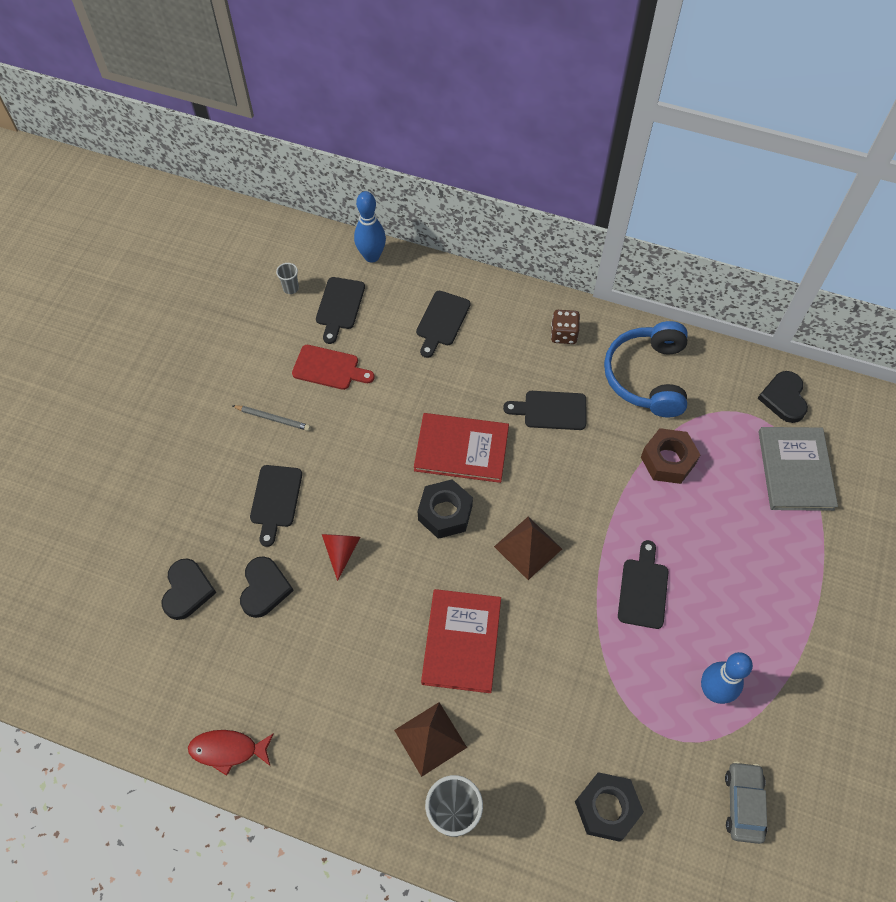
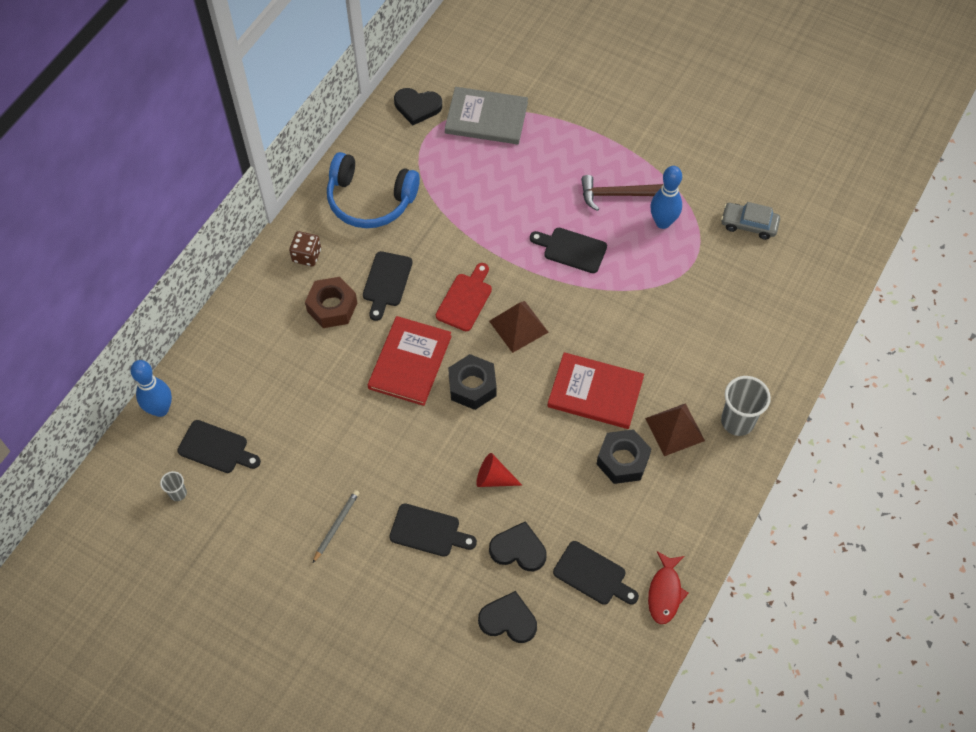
camera: 80 degrees left, 0 degrees up
red cutting board [292,345,375,390] -> red cutting board moved to [436,263,492,331]
black cutting board [416,291,471,358] -> black cutting board moved to [553,541,639,605]
black nut [575,772,644,842] -> black nut moved to [597,429,651,484]
brown nut [641,428,700,484] -> brown nut moved to [305,277,357,328]
none -> brown hammer [581,175,663,211]

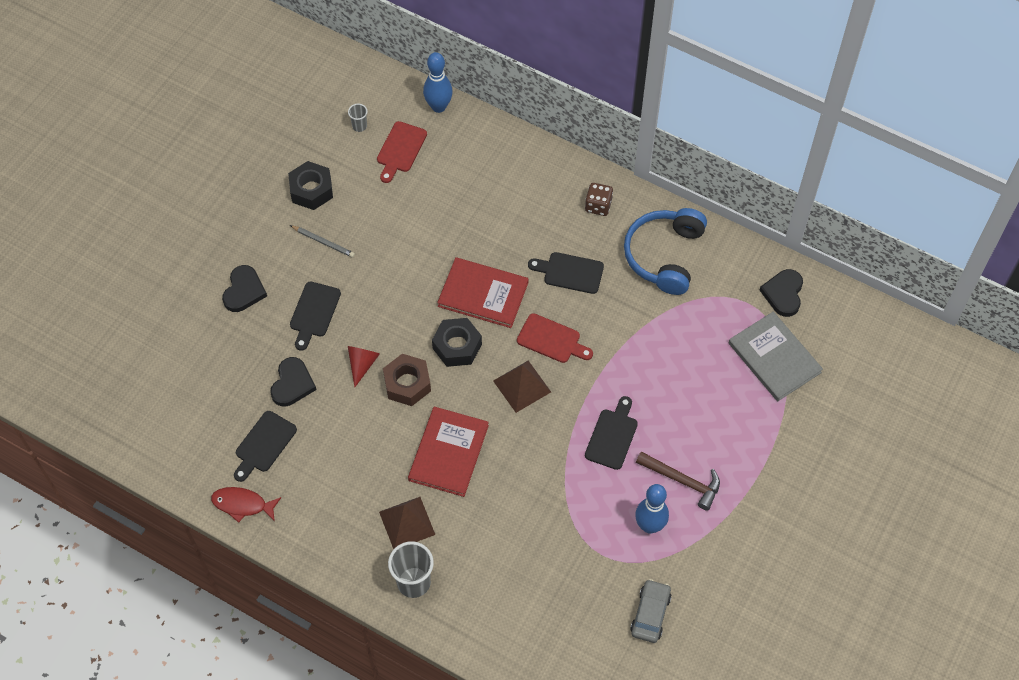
camera: 90 degrees right, 0 degrees up
black cutting board [177,420,261,473] -> red cutting board [377,121,427,183]
brown nut [305,277,357,328] -> brown nut moved to [383,354,431,406]
grey book [445,87,528,144] -> grey book turned 45 degrees counterclockwise [729,311,823,401]
black heart [478,591,537,643] -> black heart moved to [222,265,267,312]
brown hammer [581,175,663,211] -> brown hammer turned 120 degrees clockwise [636,451,720,511]
black nut [597,429,651,484] -> black nut moved to [288,161,333,210]

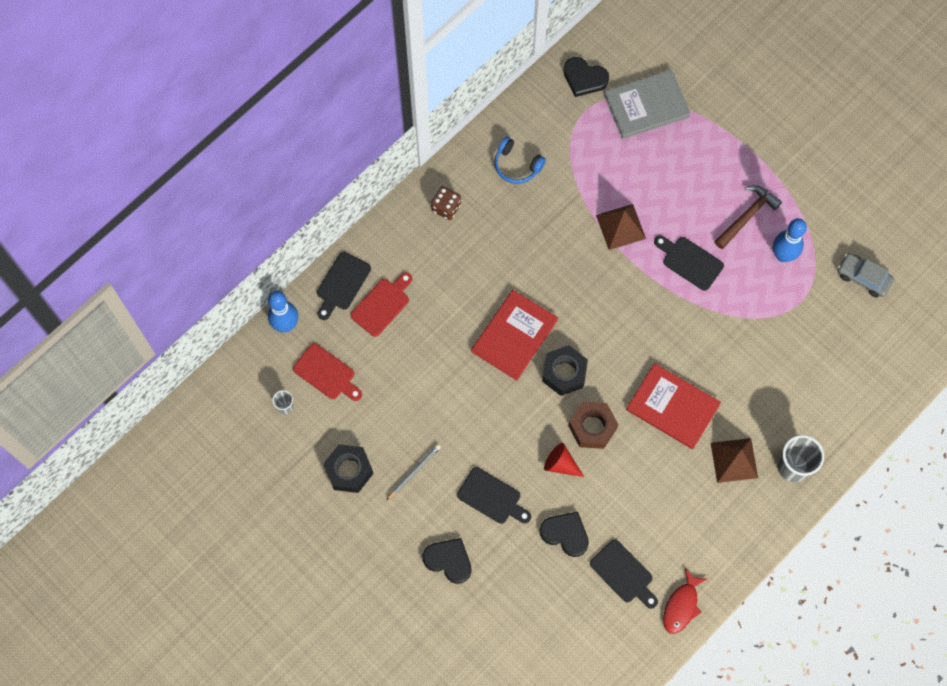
camera: 75 degrees left, 10 degrees up
brown pyramid [493,361,551,413] -> brown pyramid moved to [596,204,646,250]
red cutting board [517,313,593,363] -> red cutting board moved to [350,272,412,337]
black cutting board [528,252,604,294] -> black cutting board moved to [317,252,371,320]
blue headphones [624,208,707,295] -> blue headphones [494,137,546,184], size x0.57

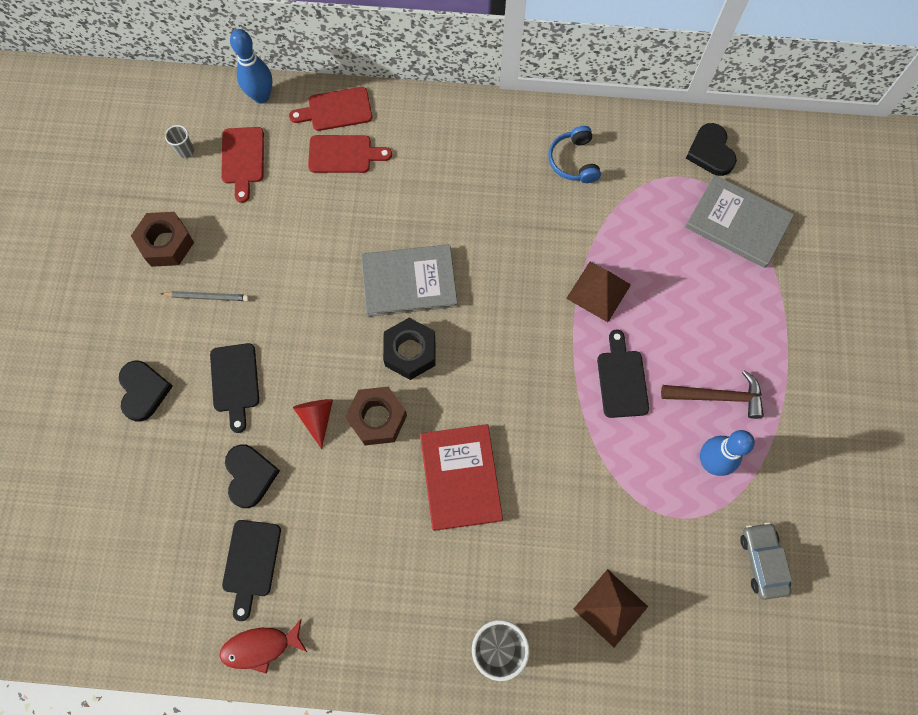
camera: 50 degrees right, 0 degrees up
black cutting board [317,252,371,320] -> red cutting board [289,87,372,131]
black nut [323,445,373,493] -> brown nut [131,212,194,267]
brown dice [431,186,461,220] -> none
red book [471,290,558,381] -> grey book [361,244,458,317]
brown pyramid [711,438,758,483] -> brown pyramid moved to [573,569,648,647]

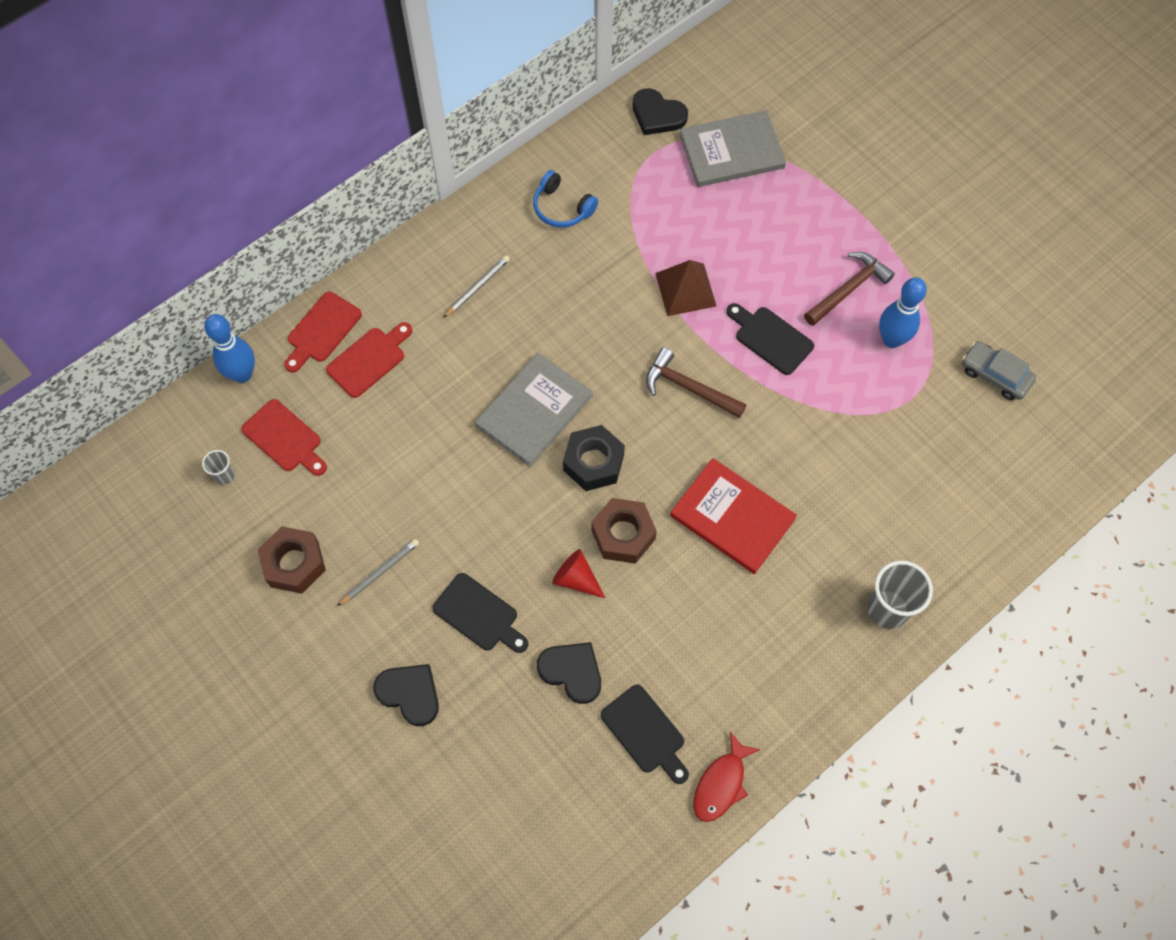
camera: 45 degrees left, 5 degrees down
brown pyramid [573,569,648,647] -> none
none -> grey pencil [443,255,510,318]
none -> brown hammer [646,348,746,418]

